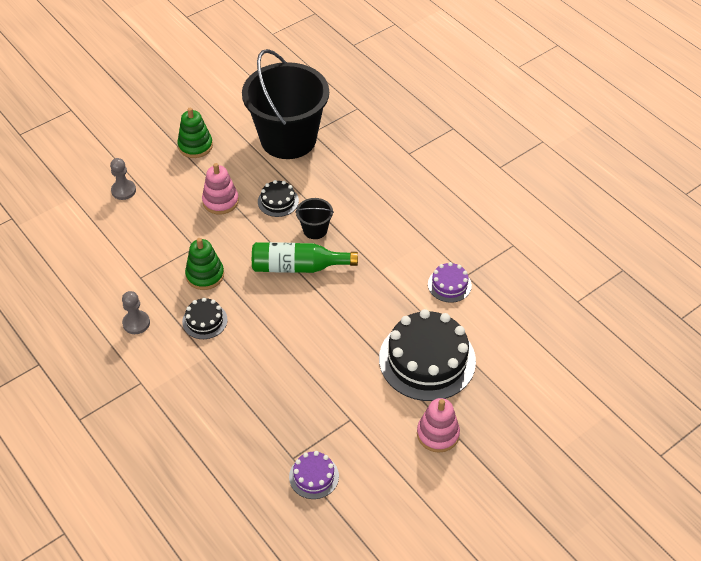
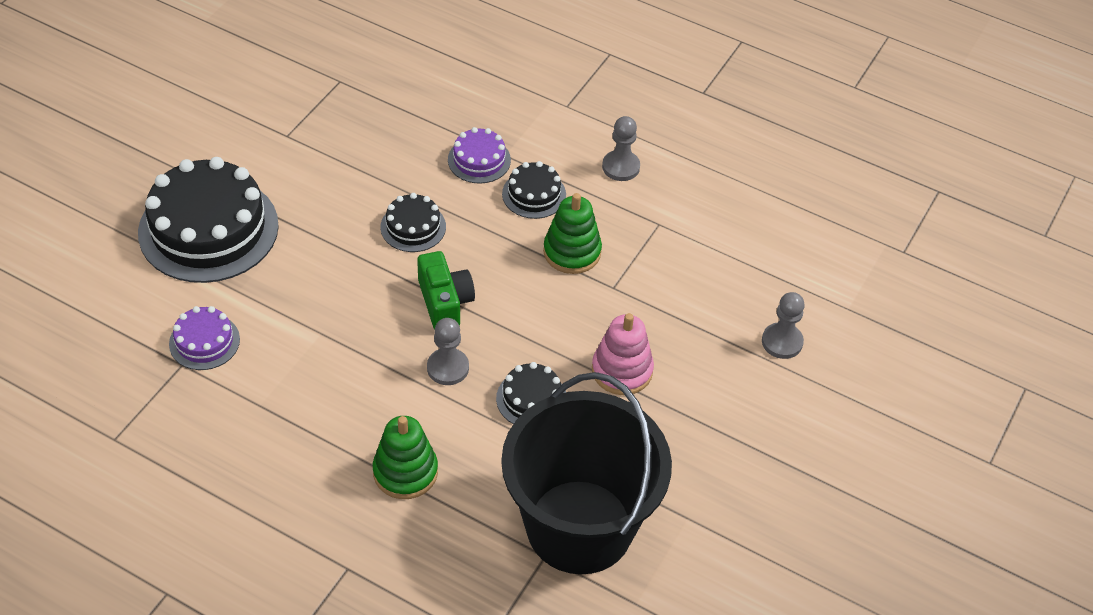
camera: 155 degrees right, 0 degrees up
green stacking toy [177,108,213,158] -> green stacking toy moved to [373,416,438,499]
green bottle [252,242,358,273] -> green camera [417,251,475,330]
purple cake [289,451,339,499] -> purple cake moved to [448,127,511,184]
black bucket [295,198,334,239] -> grey pawn [427,318,469,385]
pink stacking toy [417,398,460,453] -> none
none -> black cake [380,193,446,252]

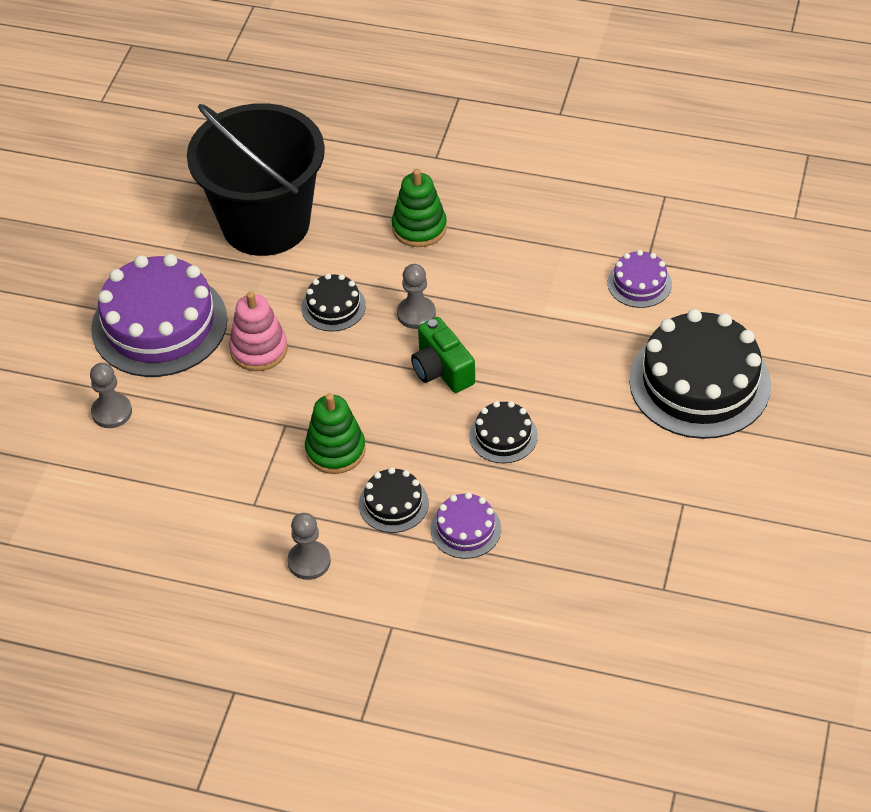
camera: 170 degrees right, 0 degrees up
none -> purple cake [91,254,228,377]

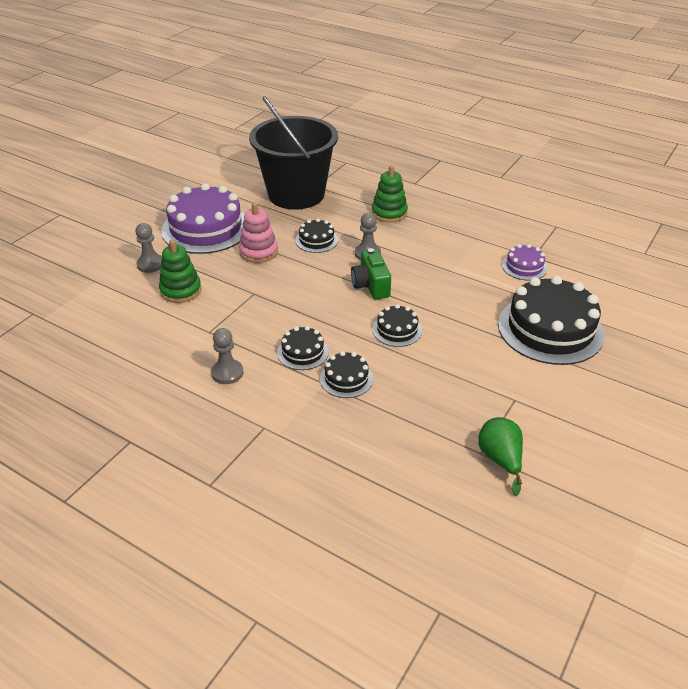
camera: 15 degrees right, 10 degrees down
green stacking toy [305,393,366,474] -> green stacking toy moved to [159,240,202,303]
purple cake [431,492,501,559] -> black cake [320,351,373,398]
none -> green pear [478,417,523,496]

